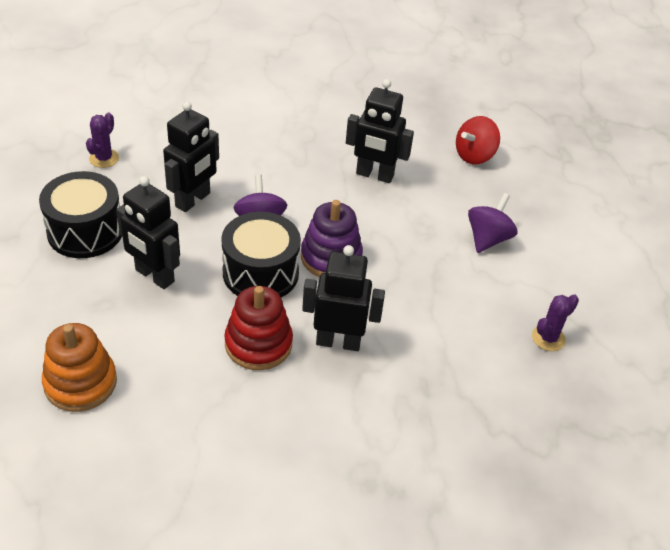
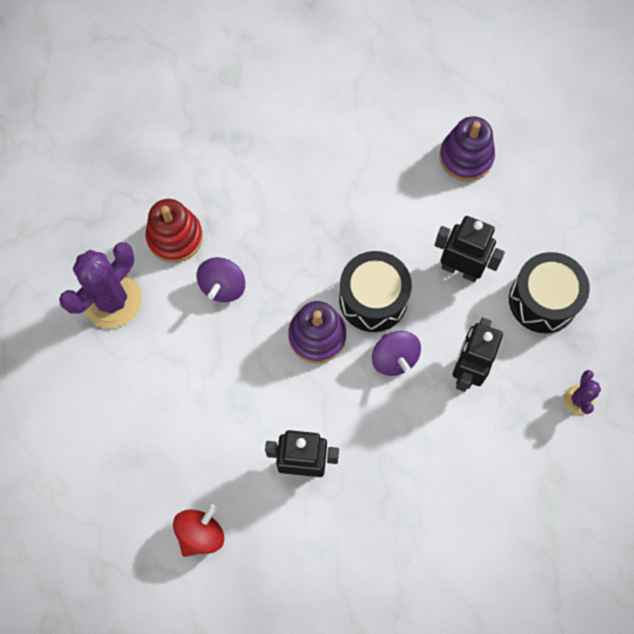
camera: 170 degrees right, 25 degrees up
orange stacking toy [42,323,117,412] -> purple stacking toy [440,116,495,181]
red stacking toy [224,286,293,370] -> red stacking toy moved to [145,199,203,263]
black robot [302,245,385,351] -> none
purple spinning top [468,193,517,253] -> purple spinning top moved to [197,257,245,302]
purple cactus [532,294,579,351] -> purple cactus [59,242,142,328], size x2.00

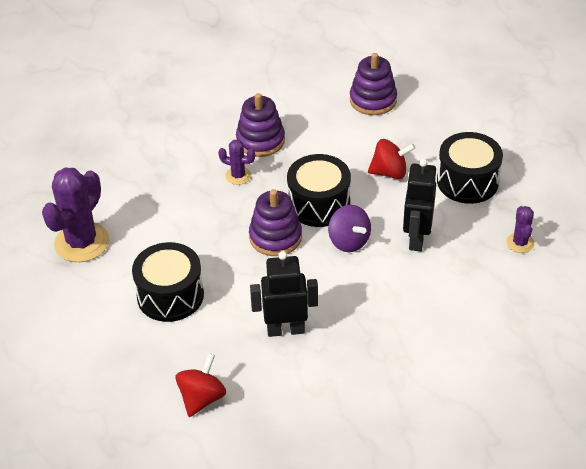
camera: 10 degrees left, 25 degrees down
red stacking toy [145,199,203,263] -> none
purple spinning top [197,257,245,302] -> none
black robot [435,216,505,282] -> red spinning top [368,139,415,179]
none -> black drum [132,242,204,322]
none -> purple cactus [218,140,255,185]
none -> purple stacking toy [236,93,285,157]

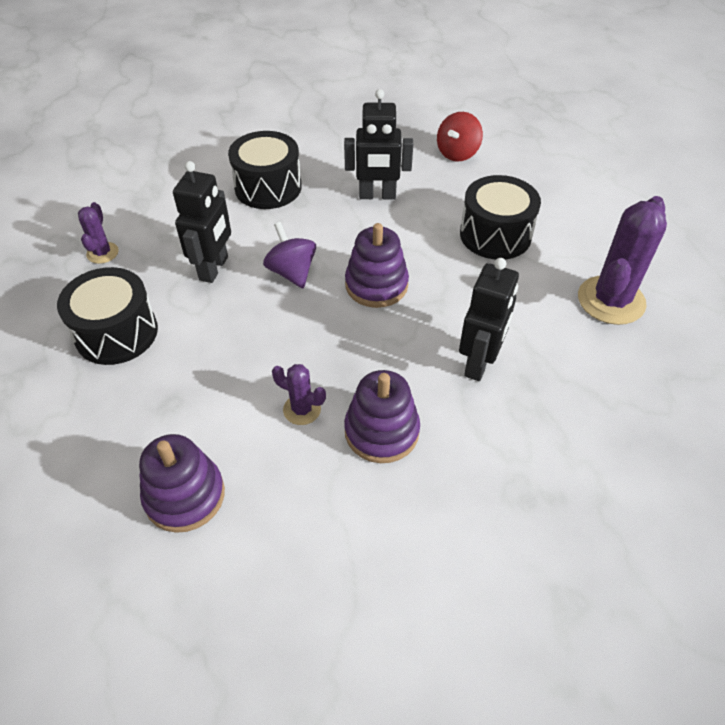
camera: 175 degrees left, 5 degrees up
purple cactus [218,140,255,185] -> purple cactus moved to [272,364,326,425]
black drum [287,154,351,227] -> black drum moved to [228,131,302,209]
red spinning top [368,139,415,179] -> none
none -> black robot [459,258,519,381]

